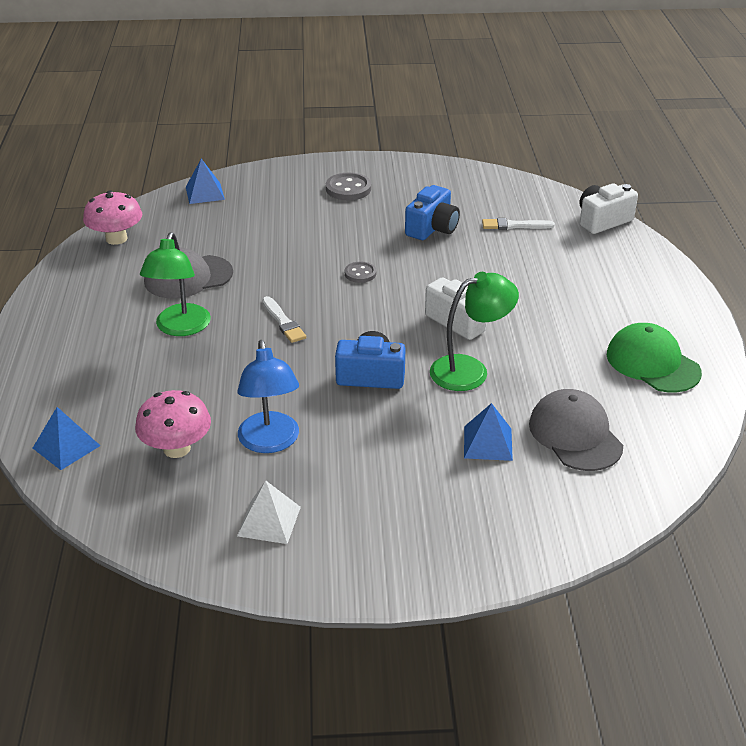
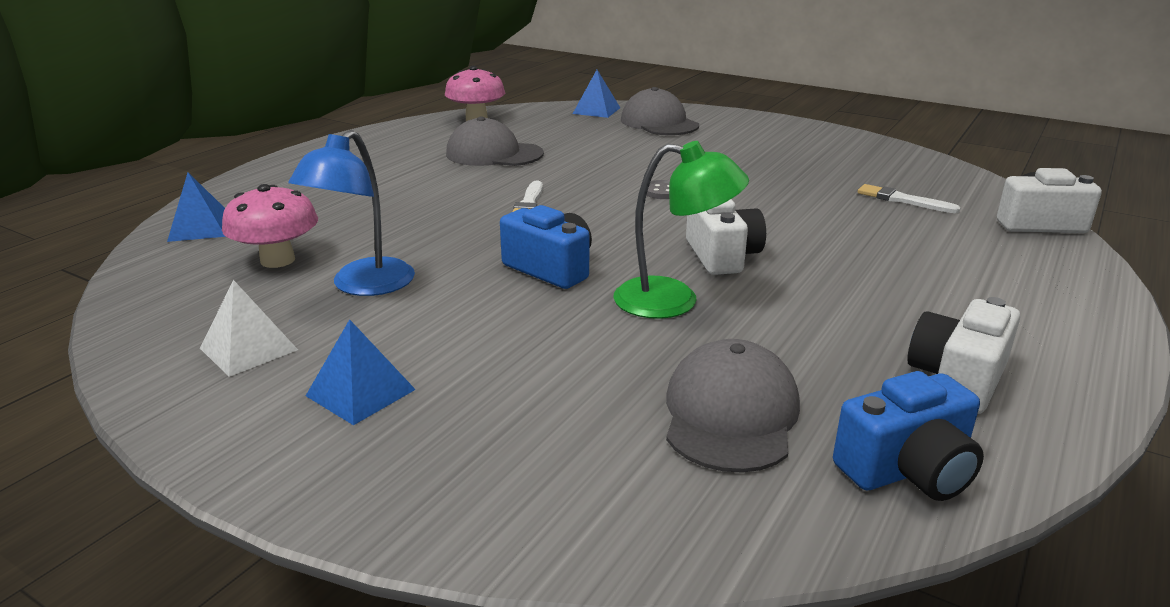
camera: 35 degrees right, 10 degrees down
green lamp [140,232,211,336] -> none
grey button [326,173,371,200] -> none
blue camera [405,185,460,240] -> blue camera moved to [833,371,984,501]
blue pyramid [464,403,513,461] -> blue pyramid moved to [306,319,416,425]
green cap [607,323,702,392] -> white camera [907,297,1020,414]
none -> grey cap [621,87,699,135]

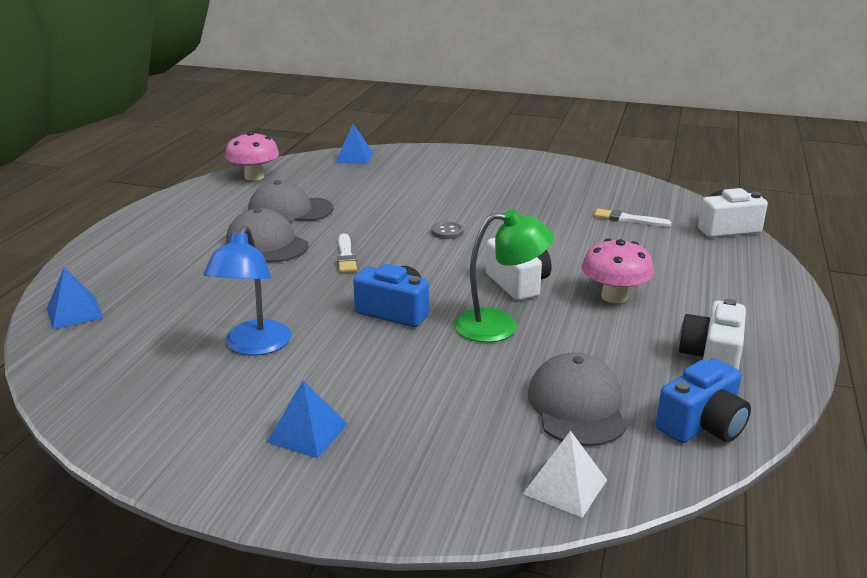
camera: 15 degrees left, 0 degrees up
white pyramid [200,280,298,377] -> white pyramid moved to [523,431,607,518]
pink mushroom [222,184,318,268] -> pink mushroom moved to [582,238,654,303]
grey cap [621,87,699,135] -> grey cap moved to [226,208,308,263]

